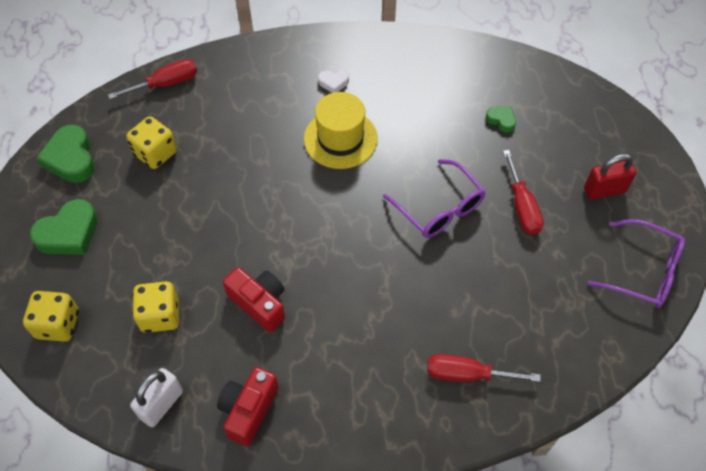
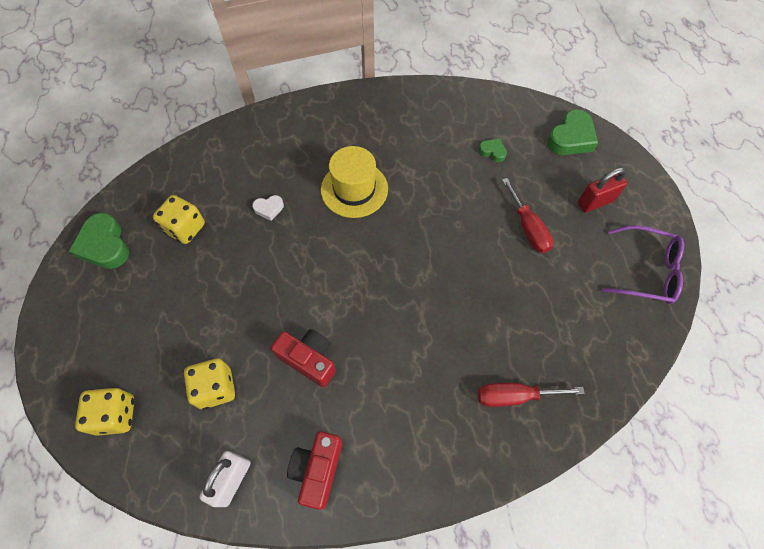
camera: 10 degrees left, 5 degrees up
green heart [30,199,98,255] -> green heart moved to [547,109,598,155]
red screwdriver [108,59,197,99] -> none
white heart [318,70,349,93] -> white heart moved to [252,195,284,221]
purple glasses [383,159,486,238] -> none

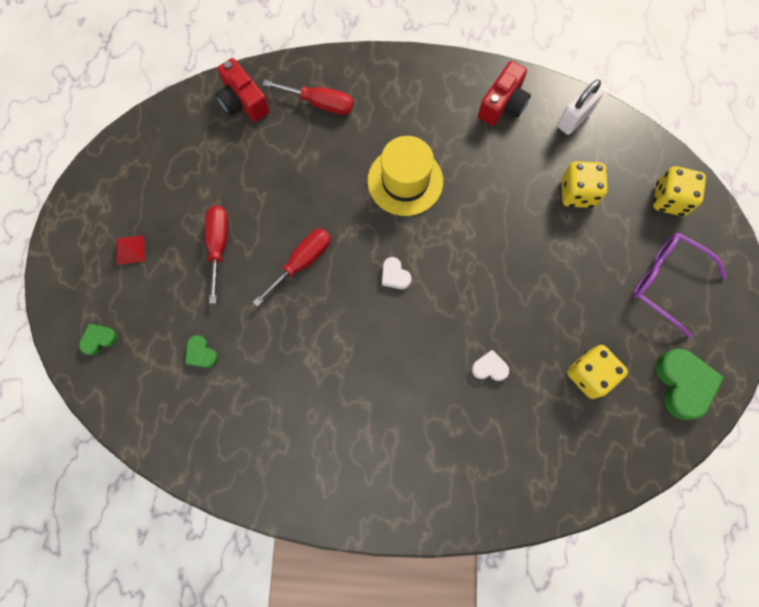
camera: 160 degrees left, 10 degrees up
red camera [271,329,336,387] -> red camera moved to [215,58,270,122]
yellow hat [321,146,388,218] -> yellow hat moved to [368,136,443,216]
green heart [547,109,598,155] -> green heart [79,324,118,355], size x0.53
red padlock [578,167,628,213] -> red pyramid [116,235,145,265]
purple glasses [602,225,684,304] -> purple glasses moved to [633,233,727,338]
none -> red screwdriver [253,228,331,307]
none -> white heart [382,257,412,289]

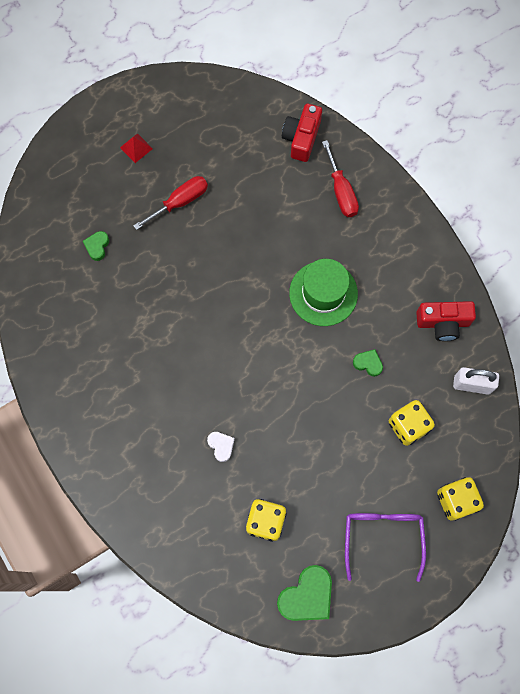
camera: 55 degrees right, 0 degrees up
green heart [79,324,118,355] -> green heart moved to [353,349,383,377]
red screwdriver [253,228,331,307] -> none
yellow hat [368,136,443,216] -> green hat [289,259,358,326]
white heart [382,257,412,289] -> none

